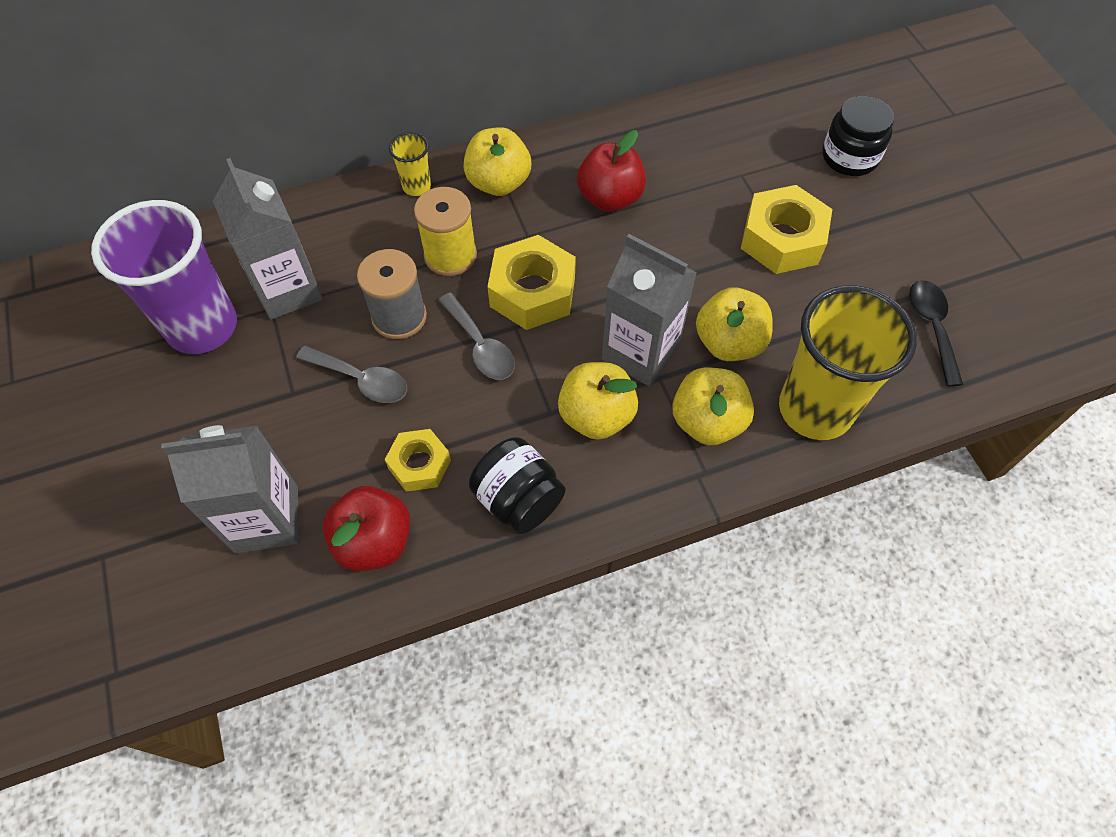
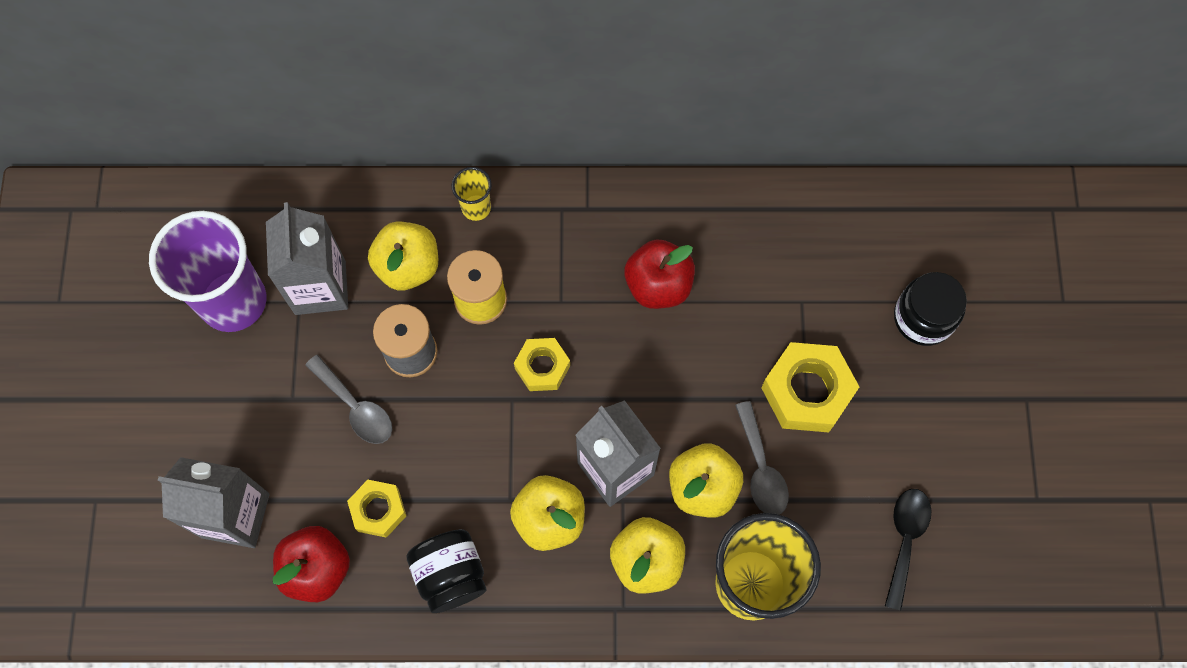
camera: 20 degrees right, 10 degrees up
grey spoon [438,293,515,380] -> grey spoon moved to [735,401,789,515]
yellow apple [463,127,531,196] -> yellow apple moved to [368,221,438,291]
yellow nut [487,235,576,330] -> yellow nut [514,338,570,391], size x0.61

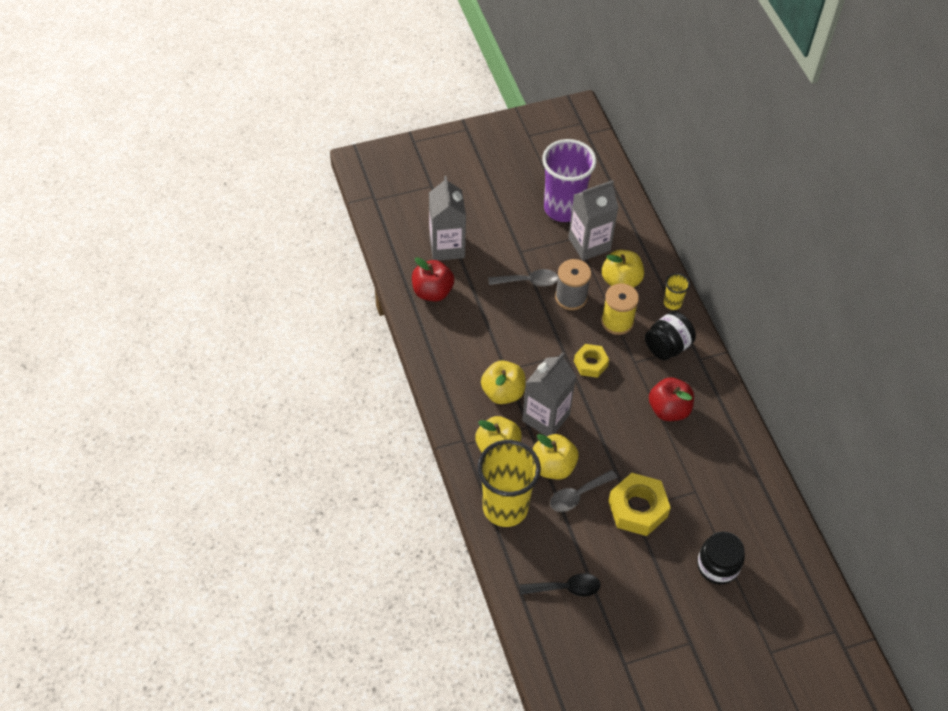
camera: 70 degrees right, 15 degrees down
grey spoon [305,355,392,444] -> grey spoon turned 120 degrees counterclockwise [488,269,558,286]
yellow nut [347,480,406,538] -> none
black jar [406,529,487,613] -> black jar moved to [645,311,696,360]

